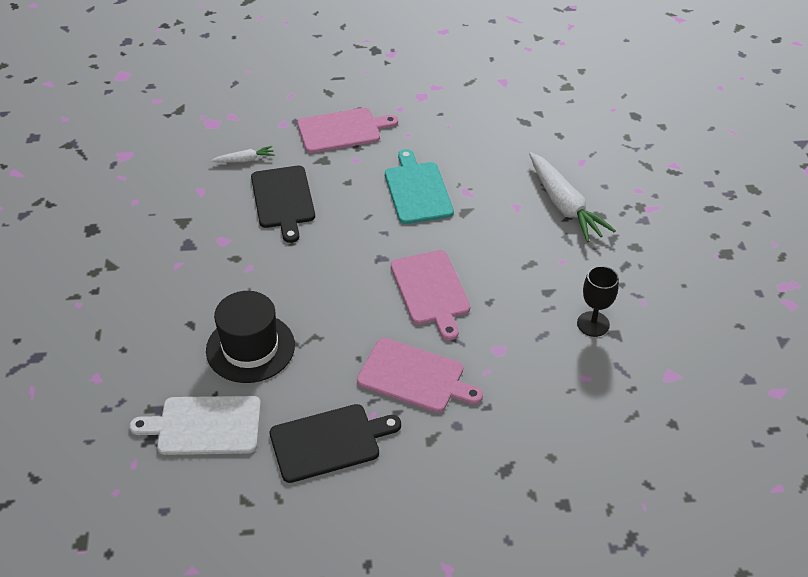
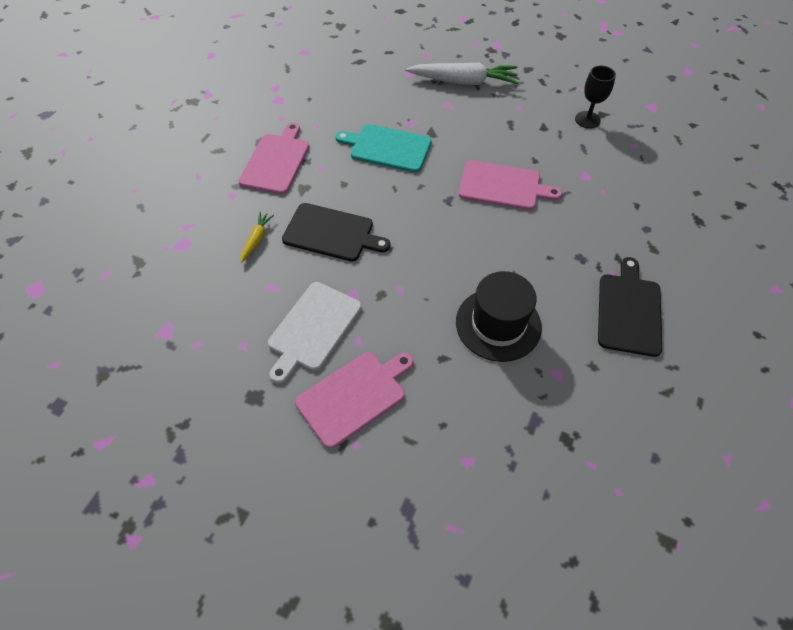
camera: 60 degrees left, 10 degrees up
white cutting board [130,396,261,455] -> white cutting board moved to [268,282,362,384]
white carrot [211,146,275,162] -> yellow carrot [241,212,274,263]
pink cutting board [357,338,483,413] -> pink cutting board moved to [295,352,414,449]

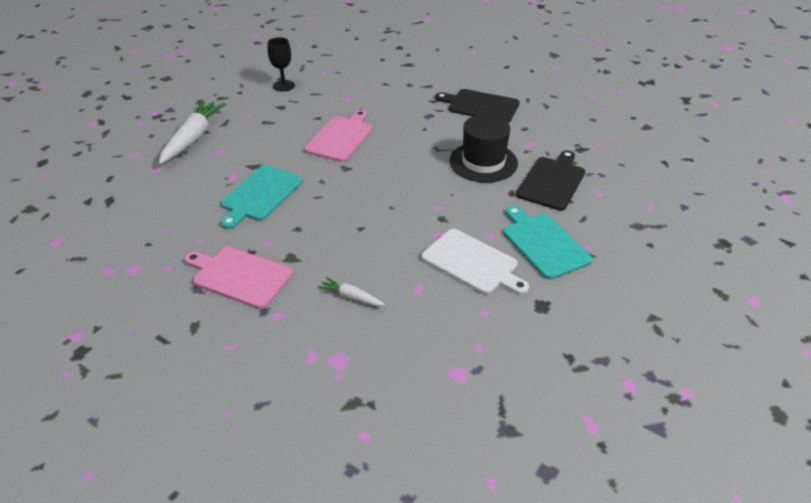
camera: 80 degrees left, 15 degrees down
yellow carrot [241,212,274,263] -> white carrot [318,277,385,306]
black cutting board [282,203,390,262] -> black cutting board moved to [516,150,585,211]
pink cutting board [295,352,414,449] -> turquoise cutting board [503,206,592,280]

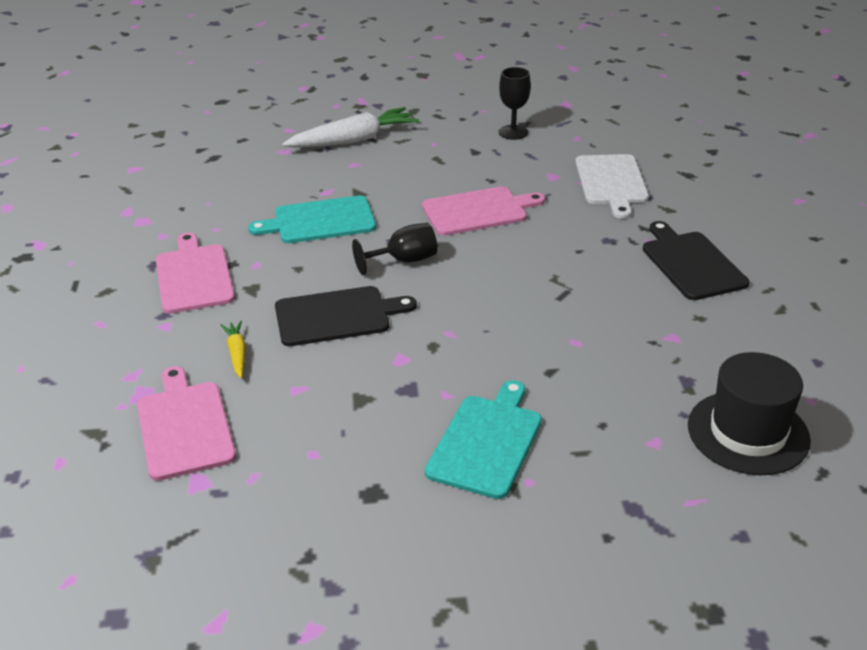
camera: 50 degrees right, 5 degrees down
white carrot [318,277,385,306] -> yellow carrot [221,321,246,378]
white cutting board [421,229,529,295] -> white cutting board moved to [575,154,649,219]
black hat [450,114,518,183] -> black hat moved to [688,352,811,475]
black cutting board [516,150,585,211] -> black cutting board moved to [275,286,417,346]
none -> pink cutting board [137,366,236,481]
none -> black goblet [352,223,437,275]

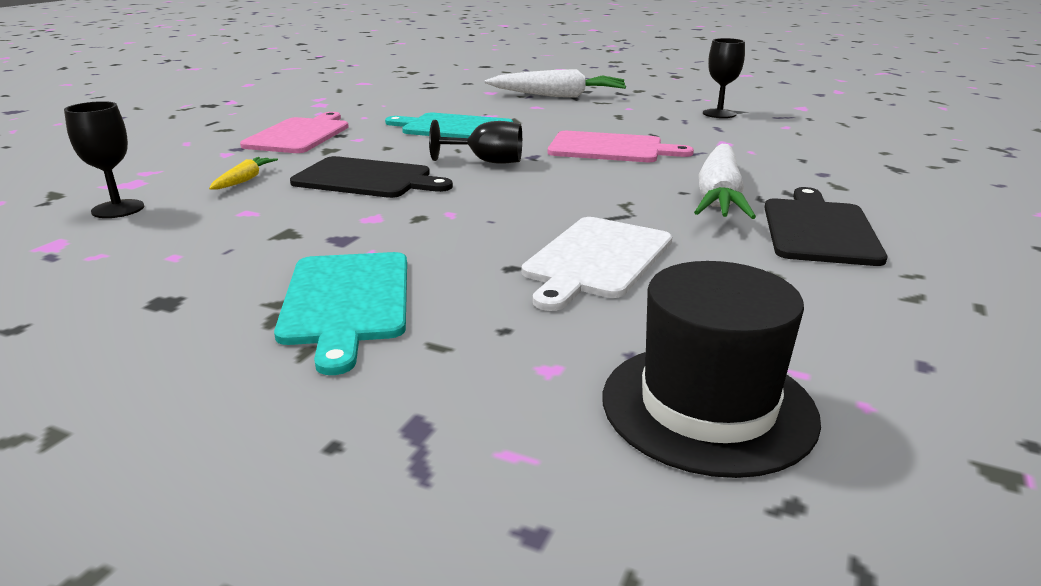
camera: 30 degrees right, 10 degrees down
pink cutting board [137,366,236,481] -> black goblet [64,101,144,218]
turquoise cutting board [425,380,542,499] -> turquoise cutting board turned 120 degrees clockwise [274,252,407,375]
white cutting board [575,154,649,219] -> white cutting board moved to [522,217,672,311]
none -> white carrot [694,144,756,219]

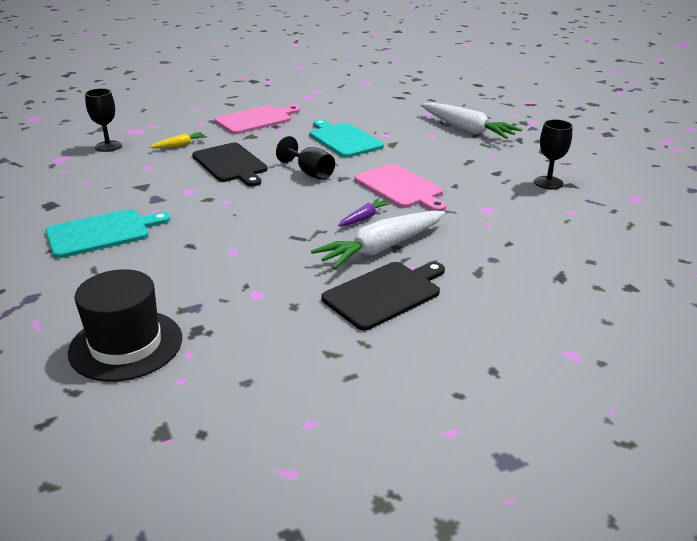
camera: 40 degrees right, 5 degrees up
turquoise cutting board [274,252,407,375] -> turquoise cutting board turned 150 degrees counterclockwise [45,209,170,258]
white cutting board [522,217,672,311] -> none
none -> purple carrot [338,198,391,226]

